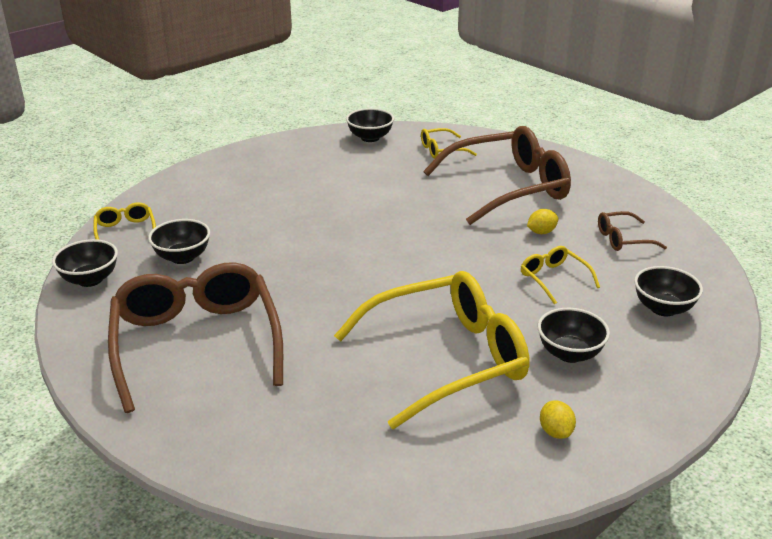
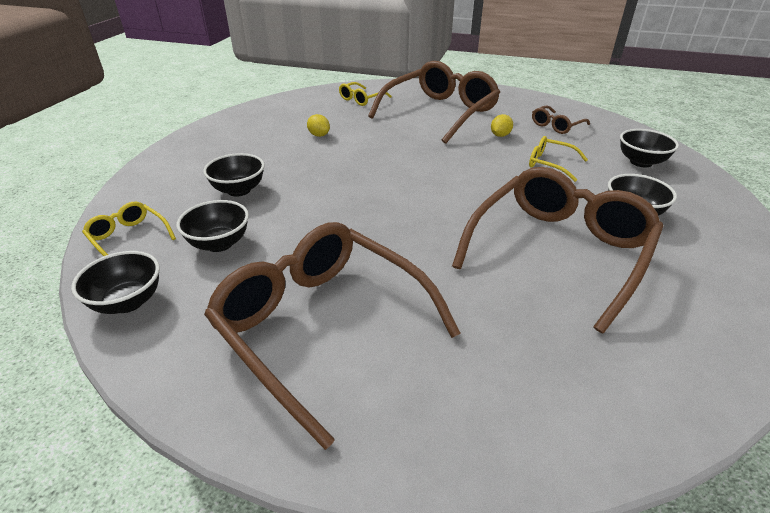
camera: 30 degrees left, 5 degrees up
yellow glasses [334,271,529,429] -> brown glasses [452,167,664,334]
black bowl [346,108,394,142] -> black bowl moved to [203,153,265,197]
yellow lemon [540,400,576,439] -> yellow lemon moved to [307,114,330,137]

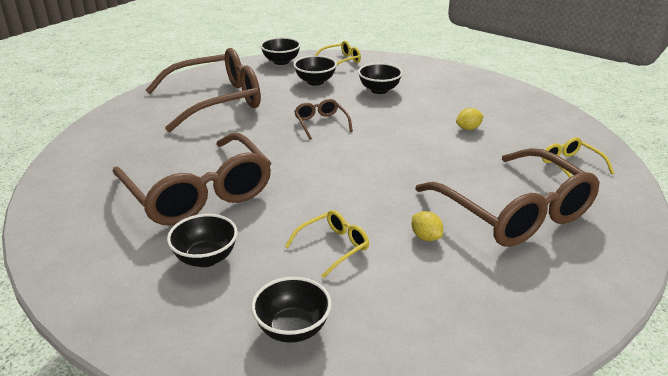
camera: 110 degrees right, 5 degrees down
brown glasses [532,105,590,134] -> brown glasses moved to [294,99,353,140]

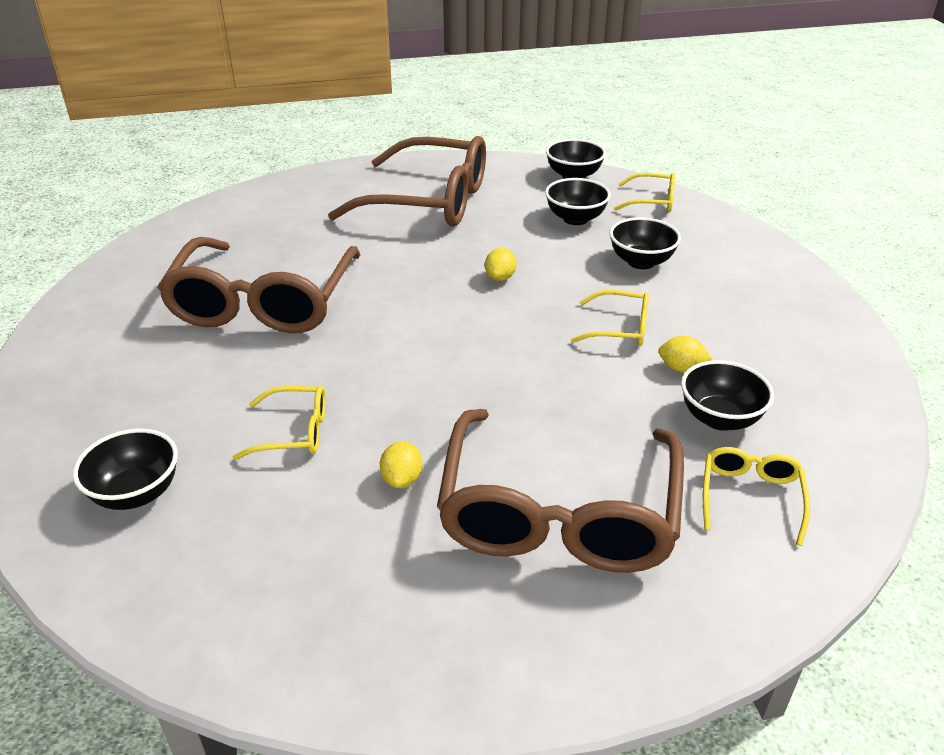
camera: 40 degrees right, 5 degrees up
black bowl [167,214,238,267] -> black bowl moved to [681,360,774,431]
brown glasses [294,99,353,140] -> yellow lemon [485,248,517,281]
none -> yellow glasses [571,290,649,346]

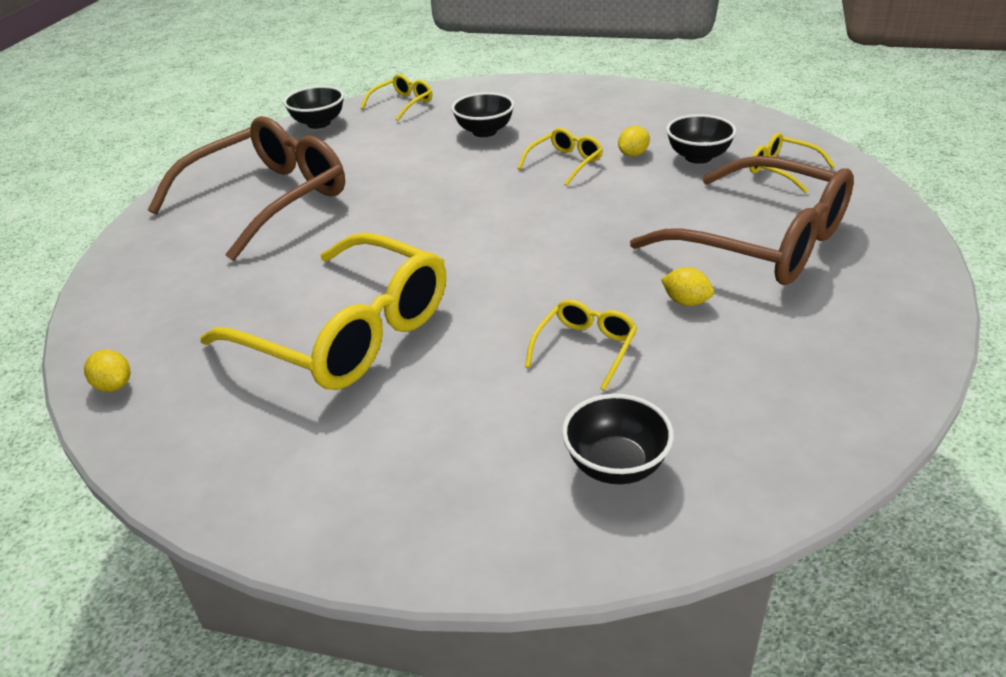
camera: 60 degrees left, 0 degrees up
brown glasses [157,237,360,333] -> yellow glasses [200,233,446,390]
yellow lemon [485,248,517,281] -> yellow lemon moved to [84,350,130,392]
black bowl [545,178,611,225] -> none

